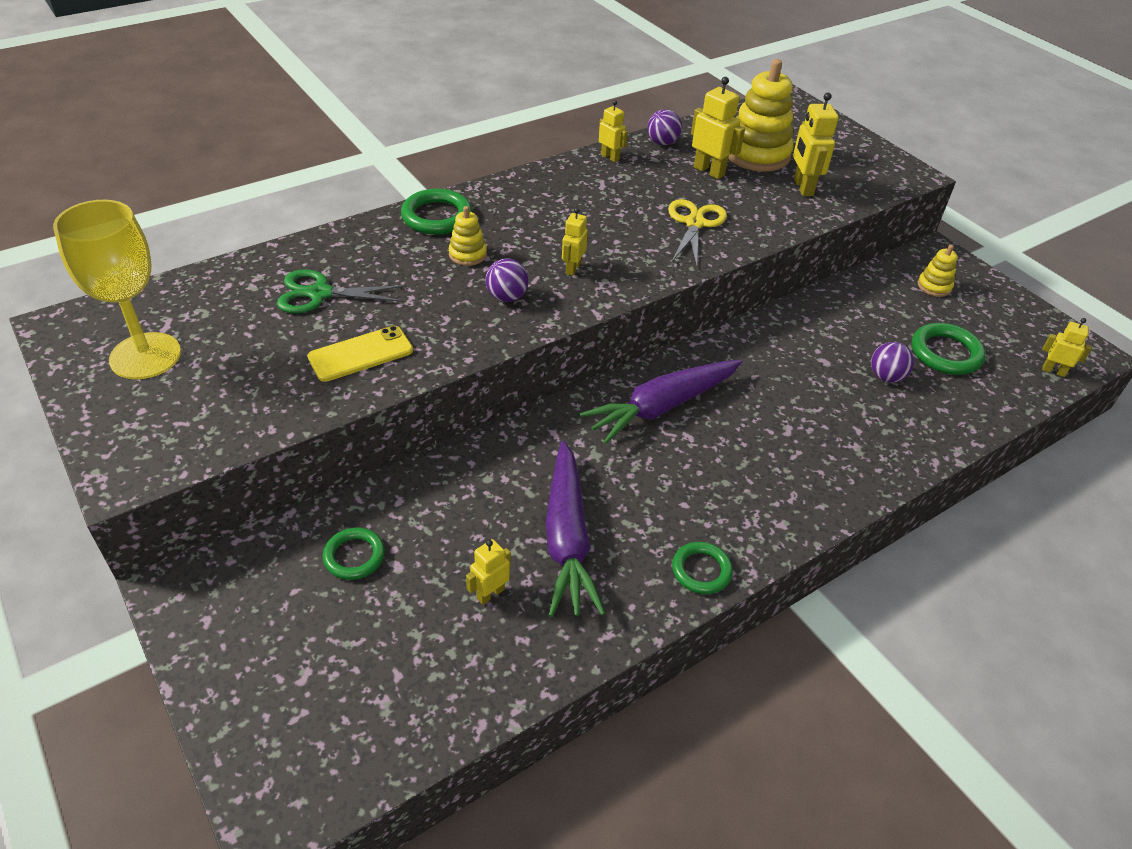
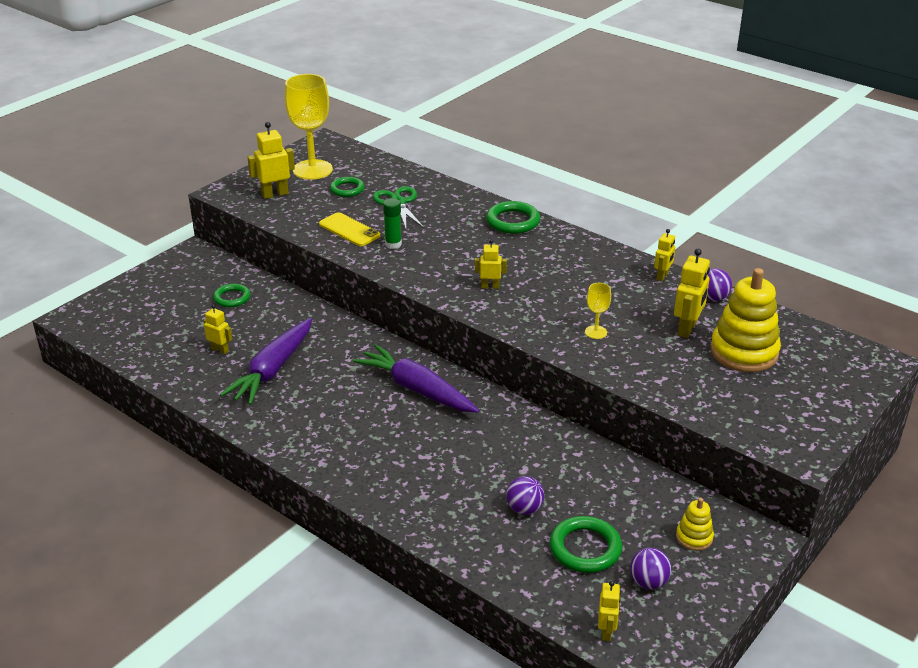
camera: 75 degrees right, 10 degrees down
yellow stacking toy [449,206,487,266] -> none
purple ball [485,258,529,302] -> purple ball moved to [630,548,671,589]
purple carrot [545,441,605,617] -> purple carrot turned 45 degrees counterclockwise [220,318,312,405]
yellow scissors [668,199,727,267] -> yellow goblet [585,283,611,339]
green ring [672,542,733,594] -> green ring moved to [330,177,364,197]
yellow robot [793,92,839,196] -> yellow robot moved to [248,122,295,199]
none -> green glue stick [383,198,402,249]

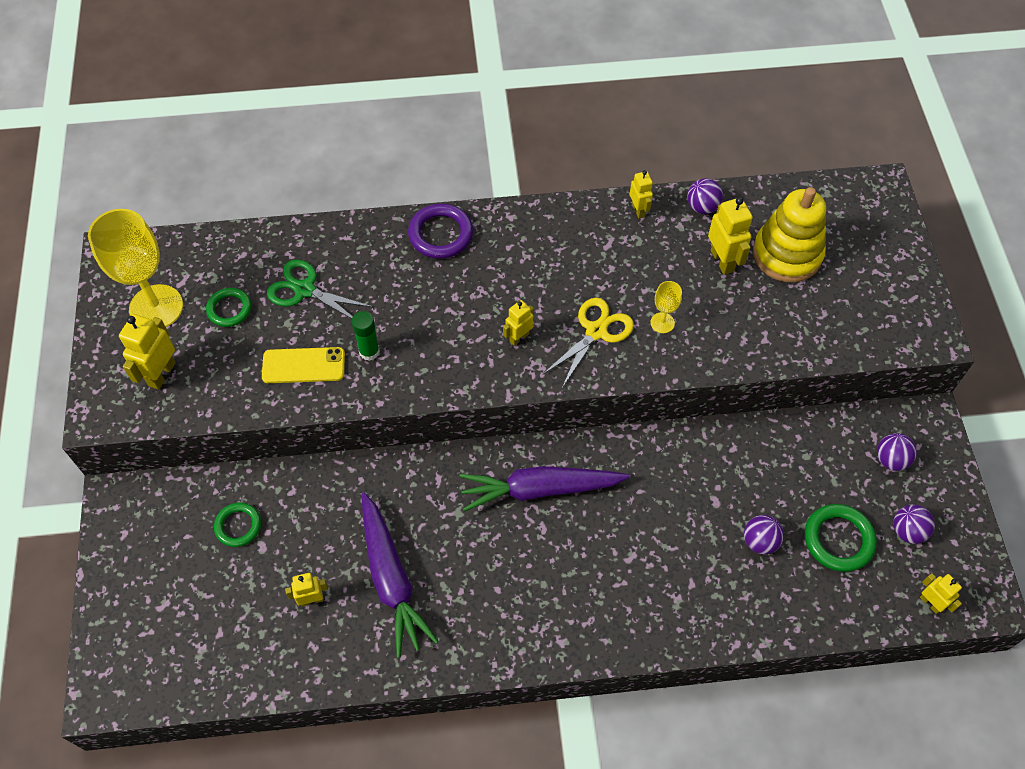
camera: 45 degrees left, 25 degrees up
green ring [486,201,540,234] -> purple ring [408,204,473,259]
yellow stacking toy [676,498,714,551] -> purple ball [877,433,917,471]
none -> yellow scissors [542,298,634,388]

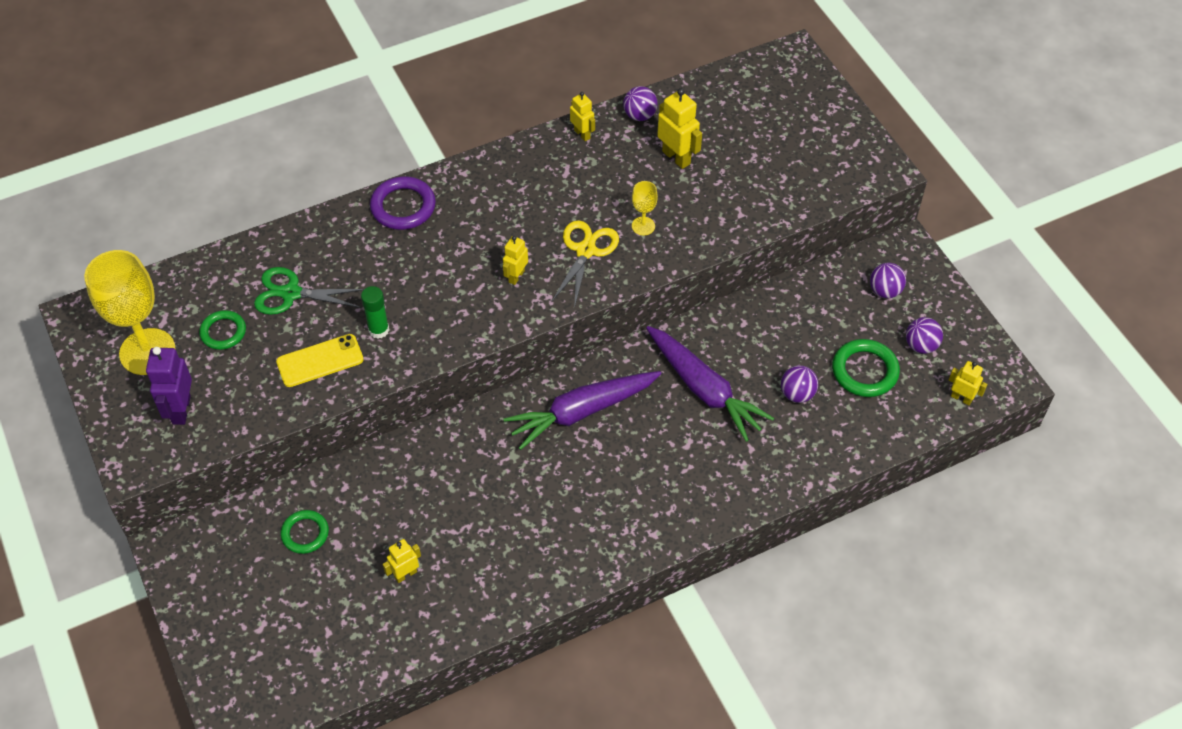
camera: 20 degrees left, 5 degrees down
yellow robot [119,314,176,390] -> purple robot [146,347,192,425]
purple carrot [362,493,439,658] -> purple carrot moved to [646,326,774,442]
yellow stacking toy [753,187,826,282] -> none

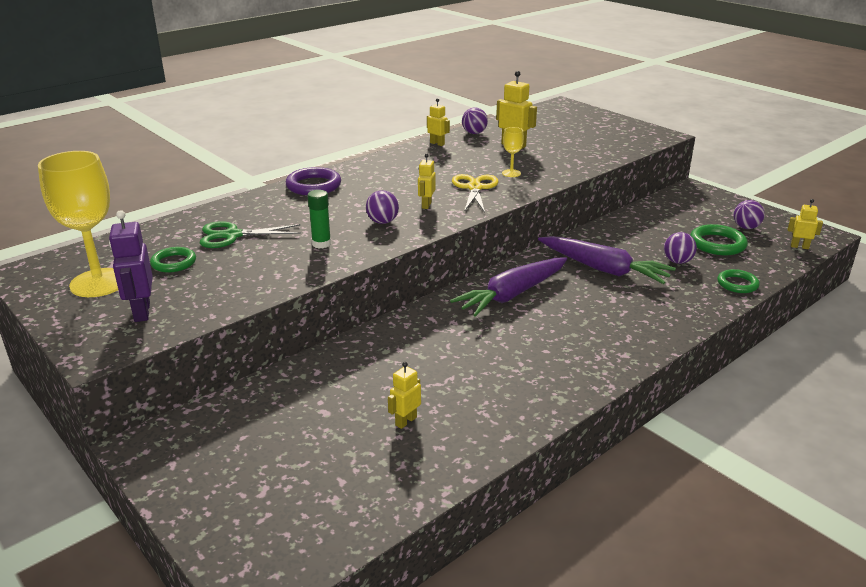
camera: 15 degrees left, 25 degrees down
yellow phone [276,334,364,387] -> none
green ring [281,510,329,554] -> green ring moved to [717,269,760,293]
purple ball [870,263,906,298] -> purple ball moved to [366,190,399,224]

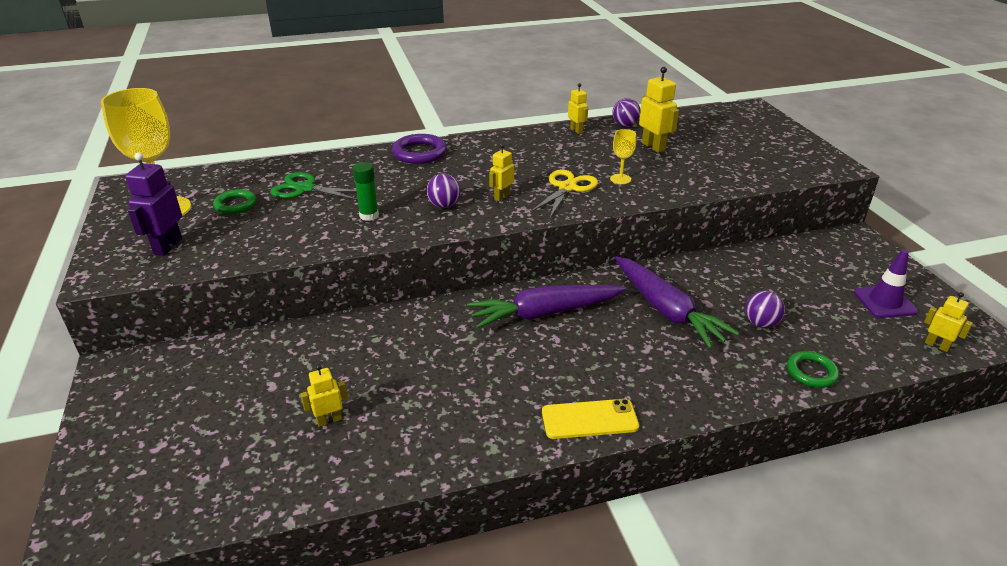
camera: 25 degrees right, 5 degrees up
green ring [690,224,748,255] -> none
purple ball [733,200,765,229] -> purple traffic cone [854,249,918,318]
none -> yellow phone [542,399,639,439]

